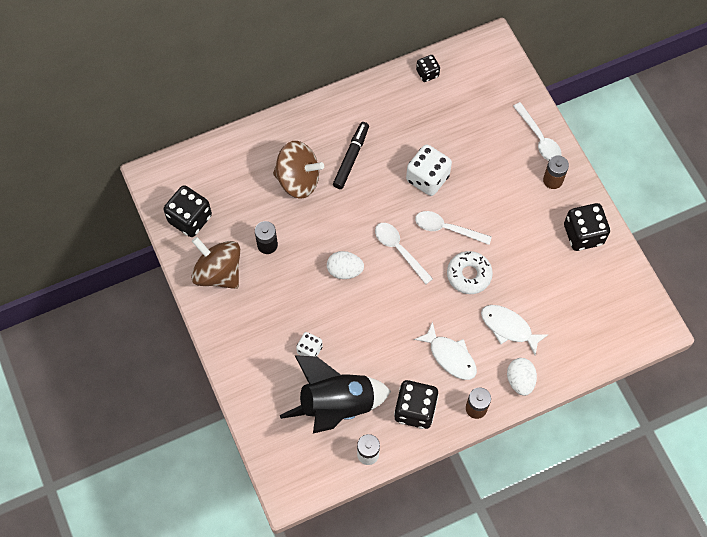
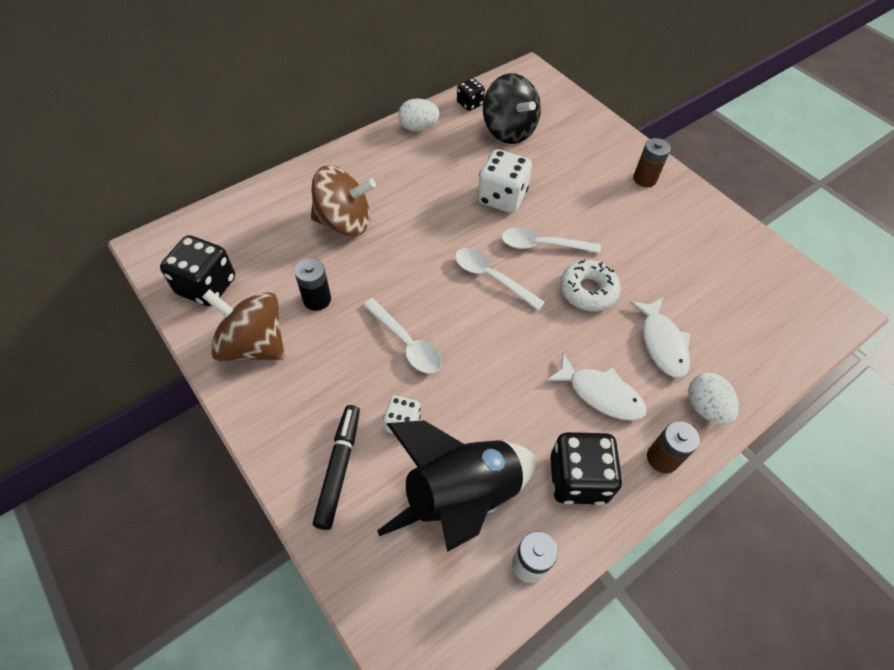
camera: 15 degrees left, 10 degrees down
white egg [327,251,364,279] -> white egg moved to [398,99,439,131]
black marker [333,122,369,189] -> black marker moved to [313,405,360,530]
white fish [481,305,549,355] -> white fish turned 120 degrees counterclockwise [630,298,690,378]
white spoon [513,102,562,161] -> white spoon moved to [363,298,442,374]
black dice [564,203,610,251] -> none
none -> black spinning top [483,73,541,144]

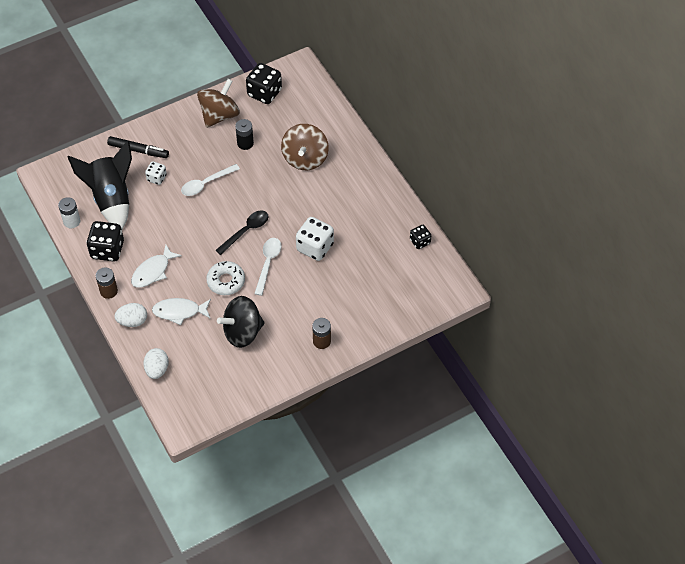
camera: 100 degrees right, 0 degrees up
white egg [398,99,439,131] -> white egg moved to [143,348,169,379]
white spoon [455,248,545,310] -> black spoon [215,211,269,255]
black spinning top [483,73,541,144] -> black spinning top moved to [217,296,265,348]

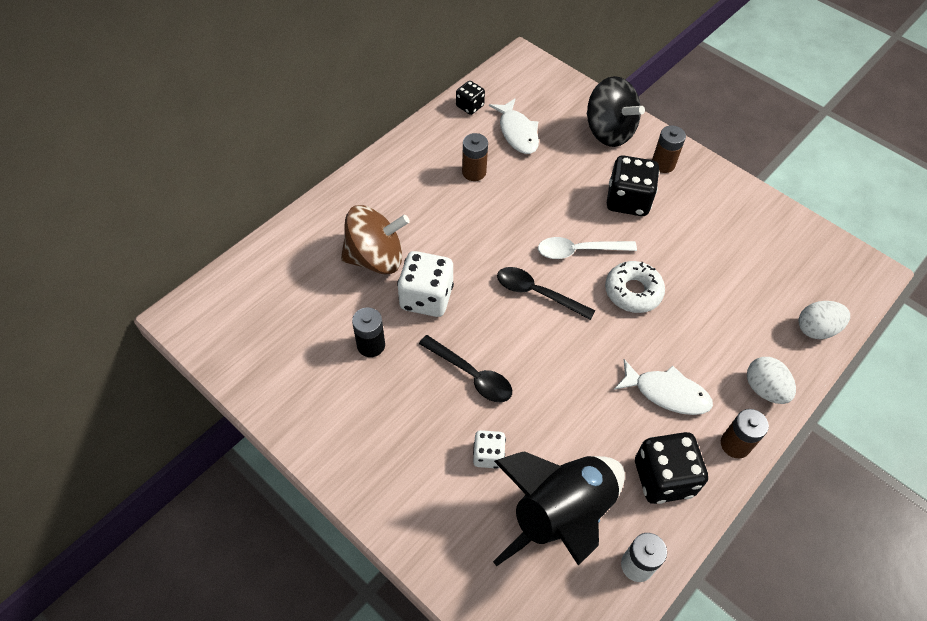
camera: 110 degrees left, 0 degrees up
black marker [107,136,169,158] -> none
white fish [152,298,211,325] -> white fish moved to [489,98,539,154]
white spoon [181,164,240,196] -> black spoon [419,335,512,402]
brown spinning top [197,79,240,128] -> none
black spinning top [217,296,265,348] -> black spinning top moved to [587,76,645,147]
black dice [246,63,282,104] -> black dice moved to [607,155,660,216]
white dice [296,217,334,261] -> white dice moved to [397,251,454,317]
none -> brown battery [462,133,488,181]

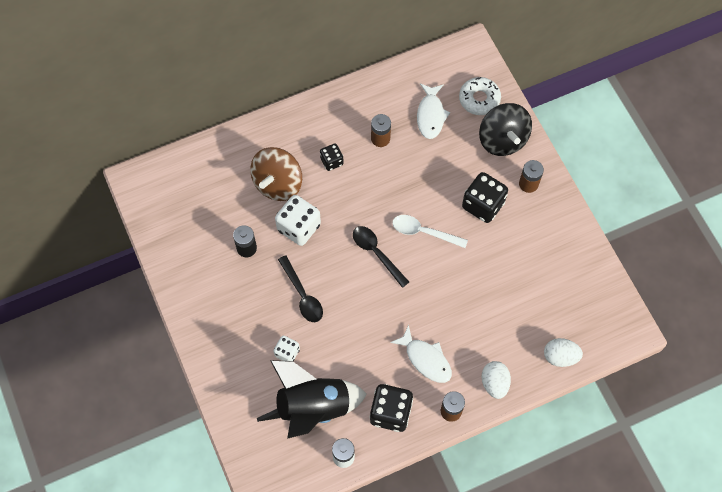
camera: 25 degrees right, 10 degrees up
brown spinning top [341,205,410,274] -> brown spinning top turned 105 degrees clockwise [250,147,302,201]
black dice [456,81,485,115] -> black dice moved to [320,144,343,171]
white donut [605,261,665,313] -> white donut moved to [459,77,501,115]

